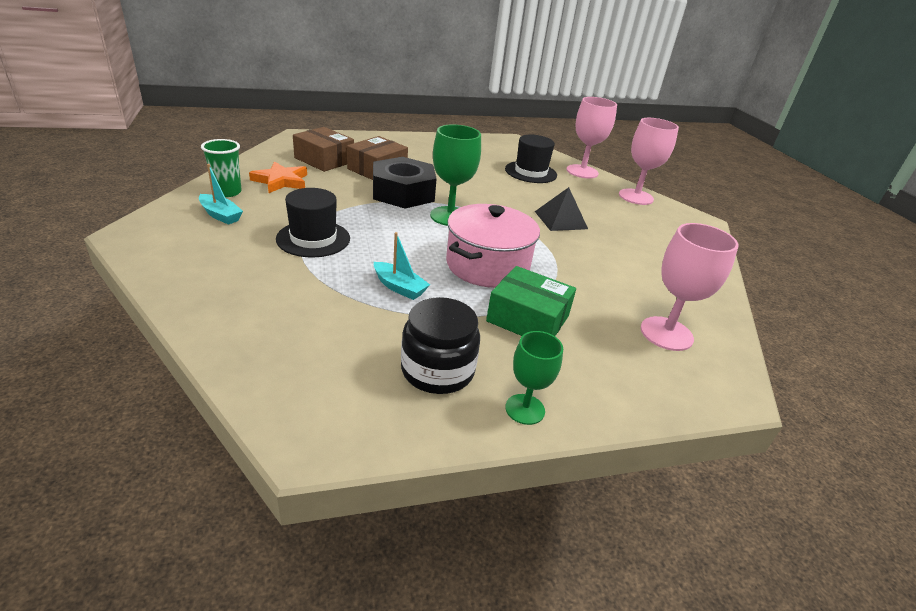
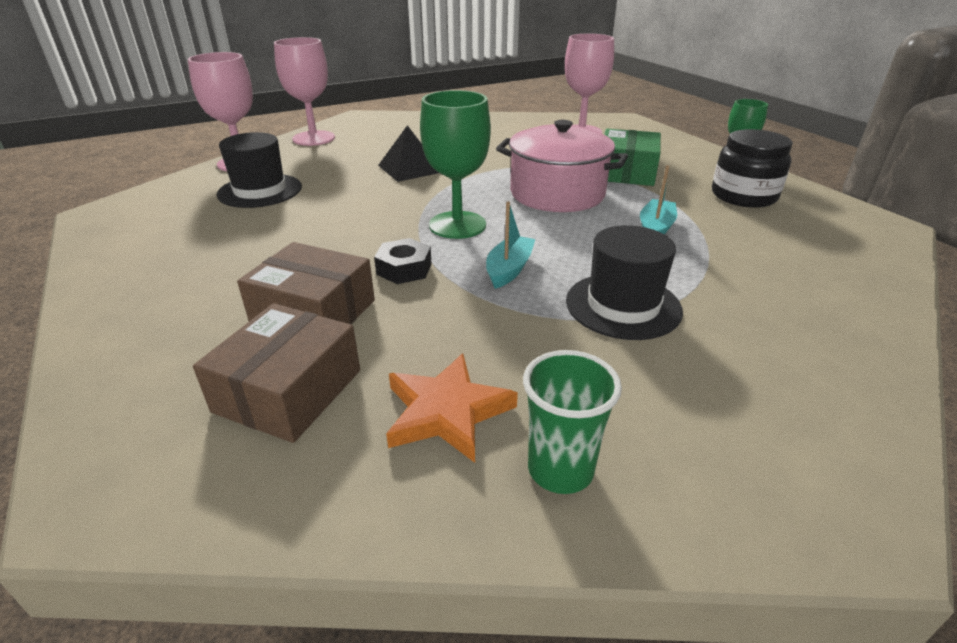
camera: 100 degrees left, 0 degrees up
turquoise boat [199,164,243,225] -> turquoise boat moved to [486,201,535,289]
black nut [373,157,437,209] -> black nut [374,238,432,284], size x0.48

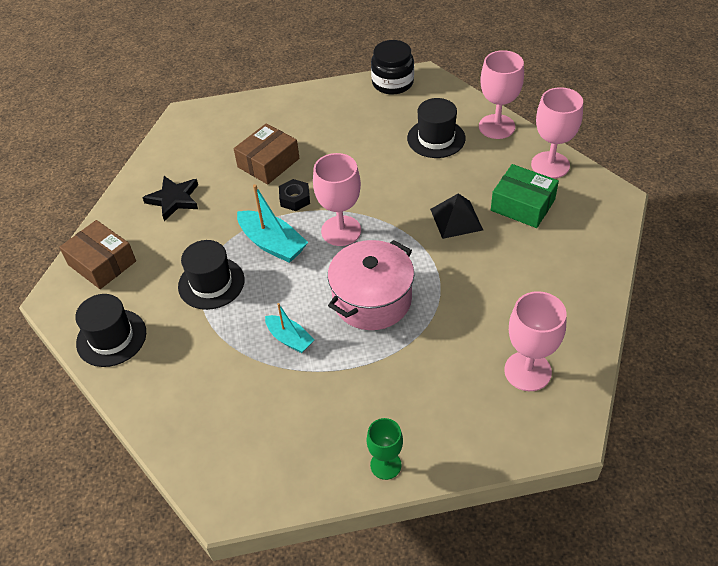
camera: 110 degrees right, 15 degrees up
brown box [193,303,360,443] -> brown box moved to [59,220,136,289]
orange star [386,353,518,463] -> black star [142,176,198,221]
green goblet [420,90,491,239] -> pink goblet [313,153,361,246]
turquoise boat [486,201,535,289] -> turquoise boat [237,184,308,263], size x1.59
green cup [523,350,622,494] -> none
green box [604,129,661,186] -> green box moved to [491,164,559,228]
black jar [712,129,793,208] -> black jar moved to [371,40,414,94]
none -> black hat [75,294,146,367]

